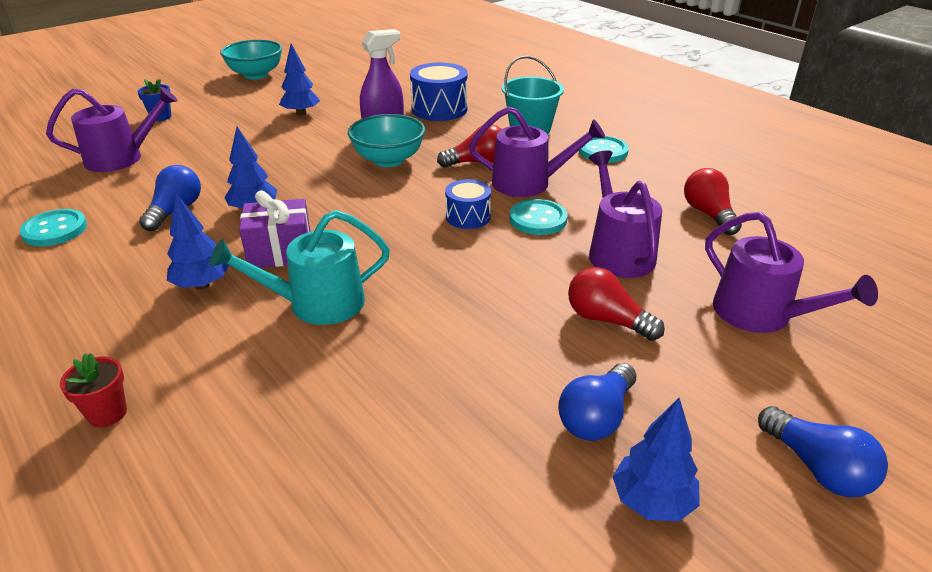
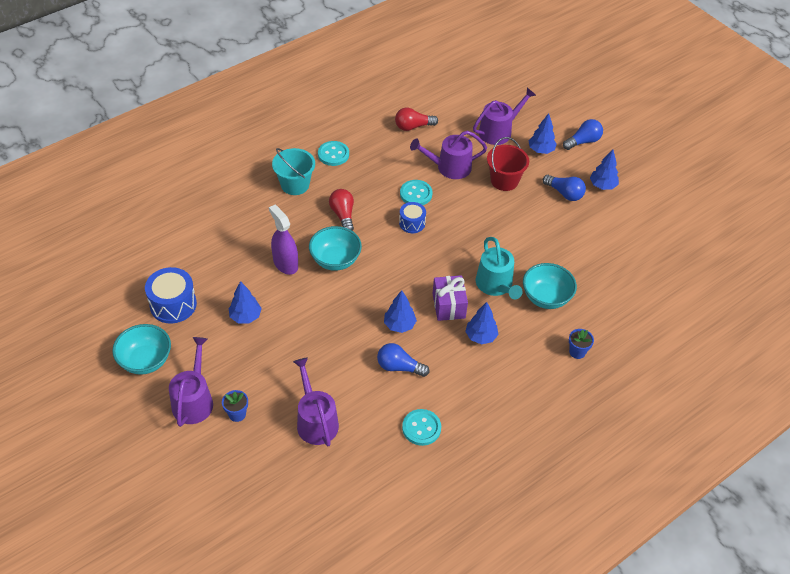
camera: 90 degrees left, 15 degrees up
red flower pot [60,353,127,427] -> blue flower pot [569,329,594,359]
blue drum [410,63,468,121] -> blue drum moved to [145,267,197,324]
purple watering can [469,106,605,197] -> purple watering can moved to [169,337,213,427]
red light bulb [568,267,665,341] -> red bucket [487,137,529,191]
none -> turquoise bowl [523,263,577,309]
none -> blue tree [529,113,557,154]

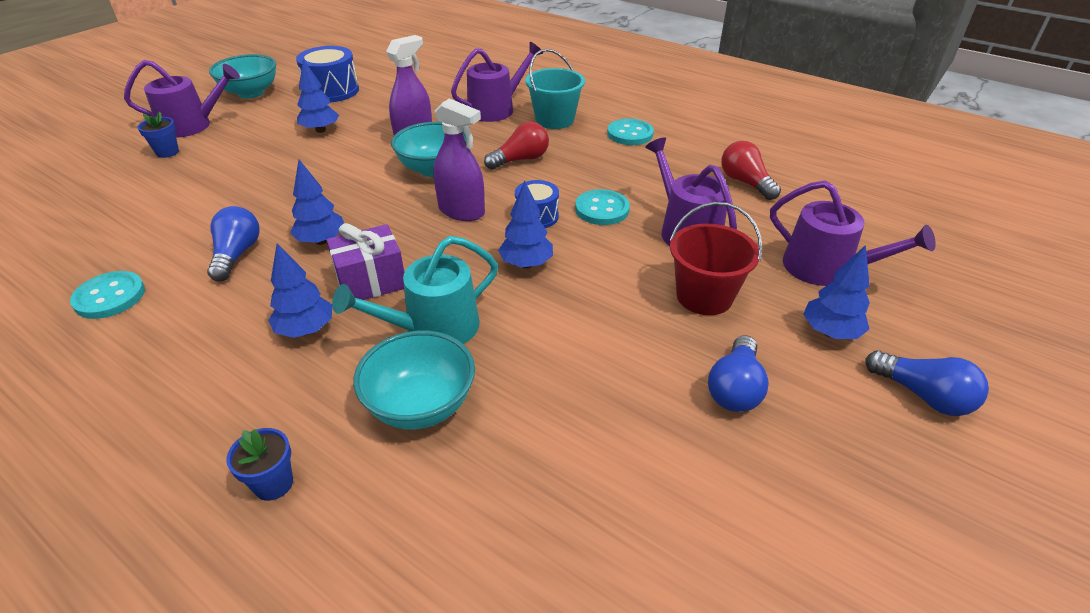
camera: 75 degrees right, 10 degrees down
purple watering can [293,358,339,446] -> purple watering can moved to [451,42,543,122]
blue tree [590,149,619,190] -> blue tree moved to [498,181,553,268]
none -> purple spray bottle [433,98,485,221]

